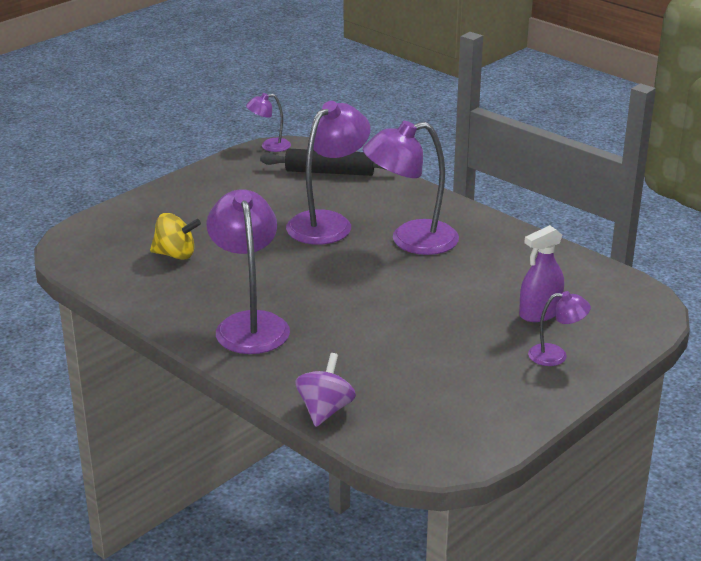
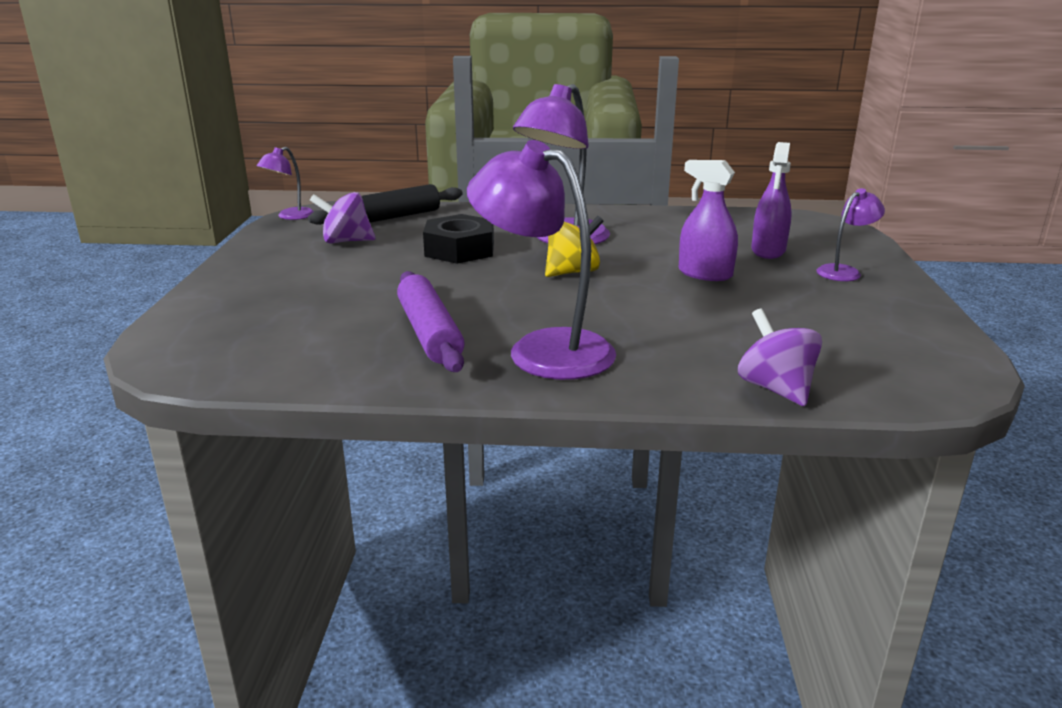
camera: 40 degrees left, 5 degrees down
yellow spinning top [150,213,201,260] -> yellow spinning top moved to [545,216,604,277]
purple lamp [286,101,371,245] -> black nut [423,214,494,264]
none -> purple spinning top [310,192,376,244]
none -> purple rolling pin [397,271,465,372]
none -> purple spray bottle [679,160,738,281]

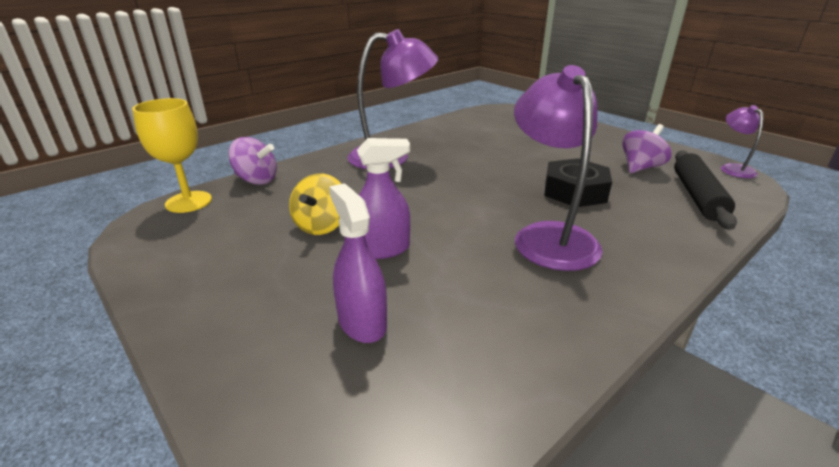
camera: 135 degrees right, 5 degrees up
purple rolling pin [397,271,465,372] -> none
yellow spinning top [545,216,604,277] -> yellow spinning top moved to [289,173,341,235]
purple lamp [816,188,885,281] -> none
none -> yellow goblet [132,98,212,213]

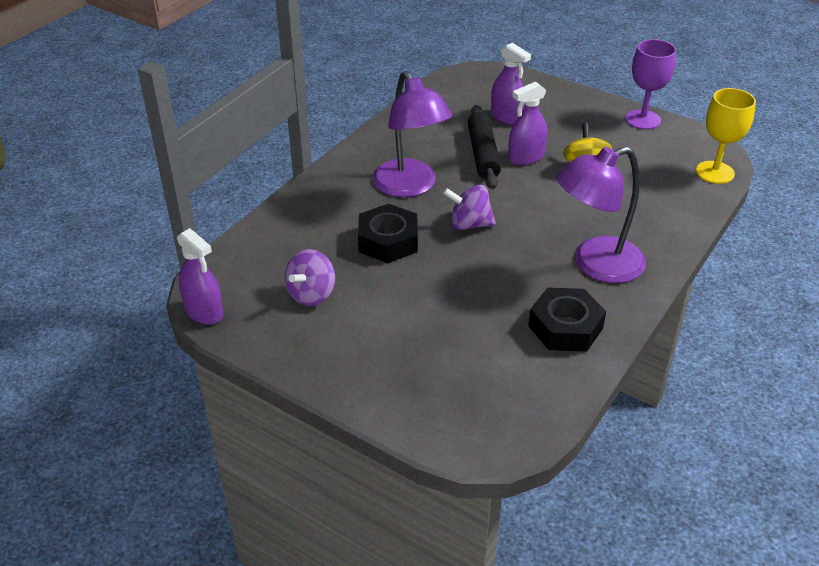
camera: 165 degrees right, 10 degrees up
purple spinning top [228,137,277,185] -> purple spinning top moved to [443,185,496,230]
black rolling pin [674,150,737,230] -> black rolling pin moved to [468,105,501,189]
purple lamp [721,105,763,178] -> purple spray bottle [177,228,224,325]
none -> black nut [528,288,606,352]
none -> purple goblet [625,39,676,130]

